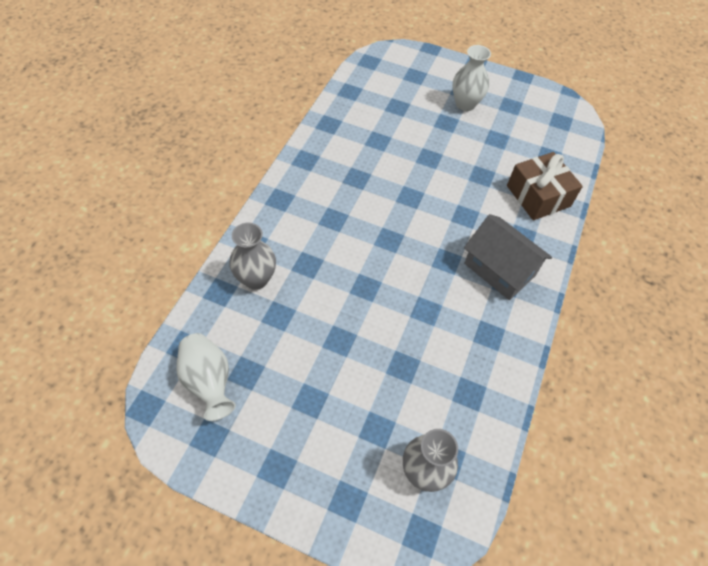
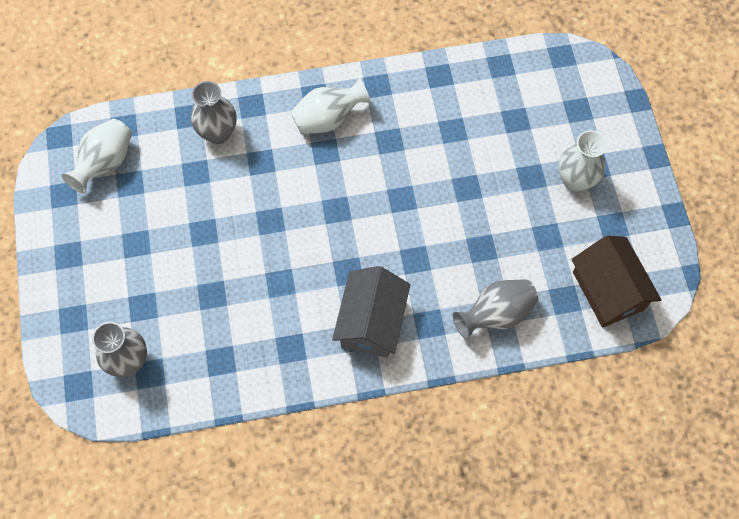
camera: 60 degrees right, 10 degrees up
brown gift [507,152,583,220] -> grey vase [453,279,538,340]
none -> white vase [290,77,371,134]
none -> brown house [571,235,661,328]

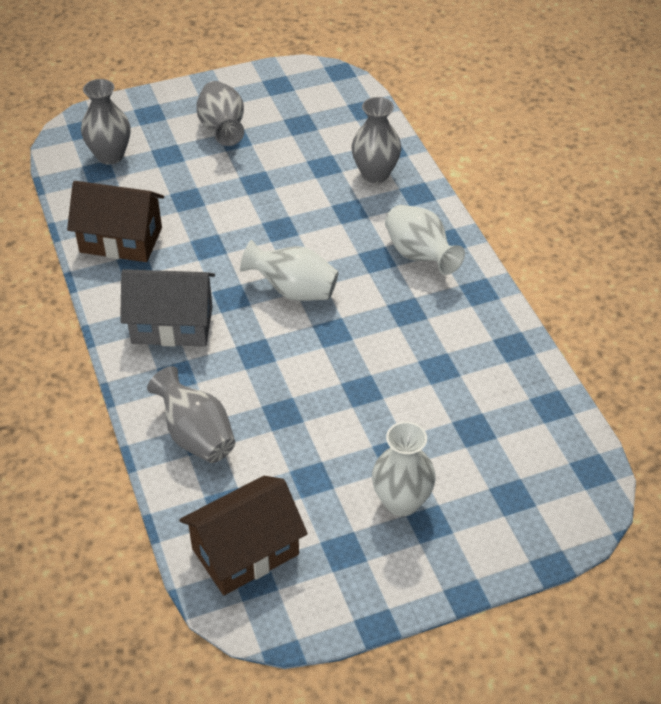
camera: 80 degrees right, 20 degrees down
white vase [62,119,132,194] -> white vase moved to [240,240,339,301]
none -> brown house [67,181,164,262]
none -> grey vase [196,81,244,146]

